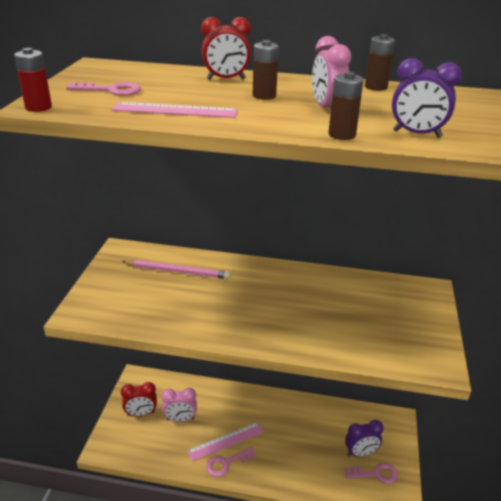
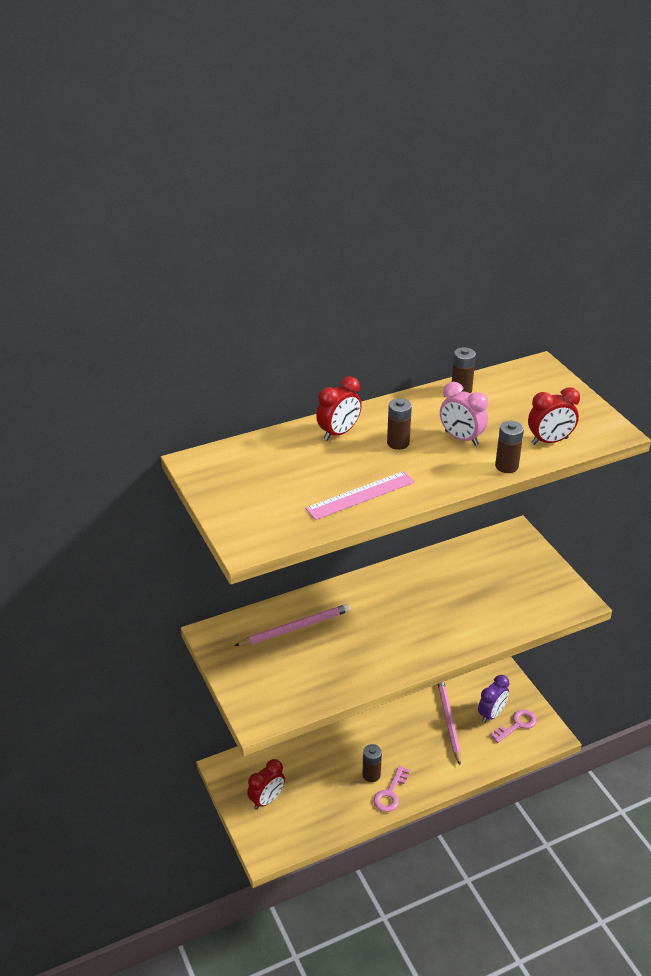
camera: 35 degrees left, 5 degrees up
red battery [14,48,52,112] -> none
pink key [66,82,141,96] -> none
pink clock [161,388,197,422] -> none
pink ruler [187,422,264,462] -> brown battery [362,744,382,782]
purple clock [392,58,462,138] -> red clock [528,387,580,445]
none -> pink pencil [438,682,461,765]

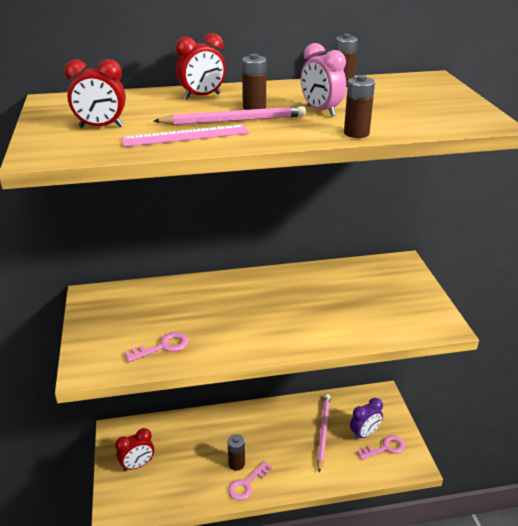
camera: 15 degrees right, 5 degrees down
pink pencil [234,604,351,646] -> pink pencil moved to [154,106,306,125]
red clock [528,387,580,445] -> red clock moved to [64,59,126,128]
none -> pink key [124,332,189,362]

